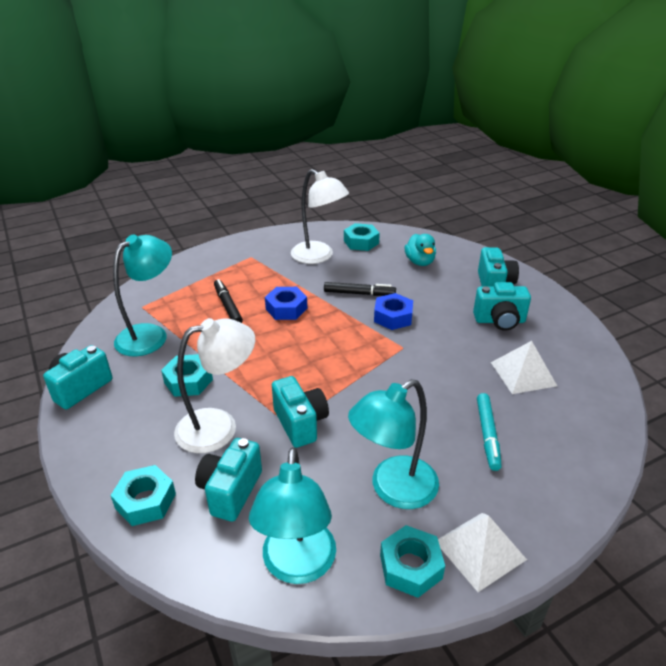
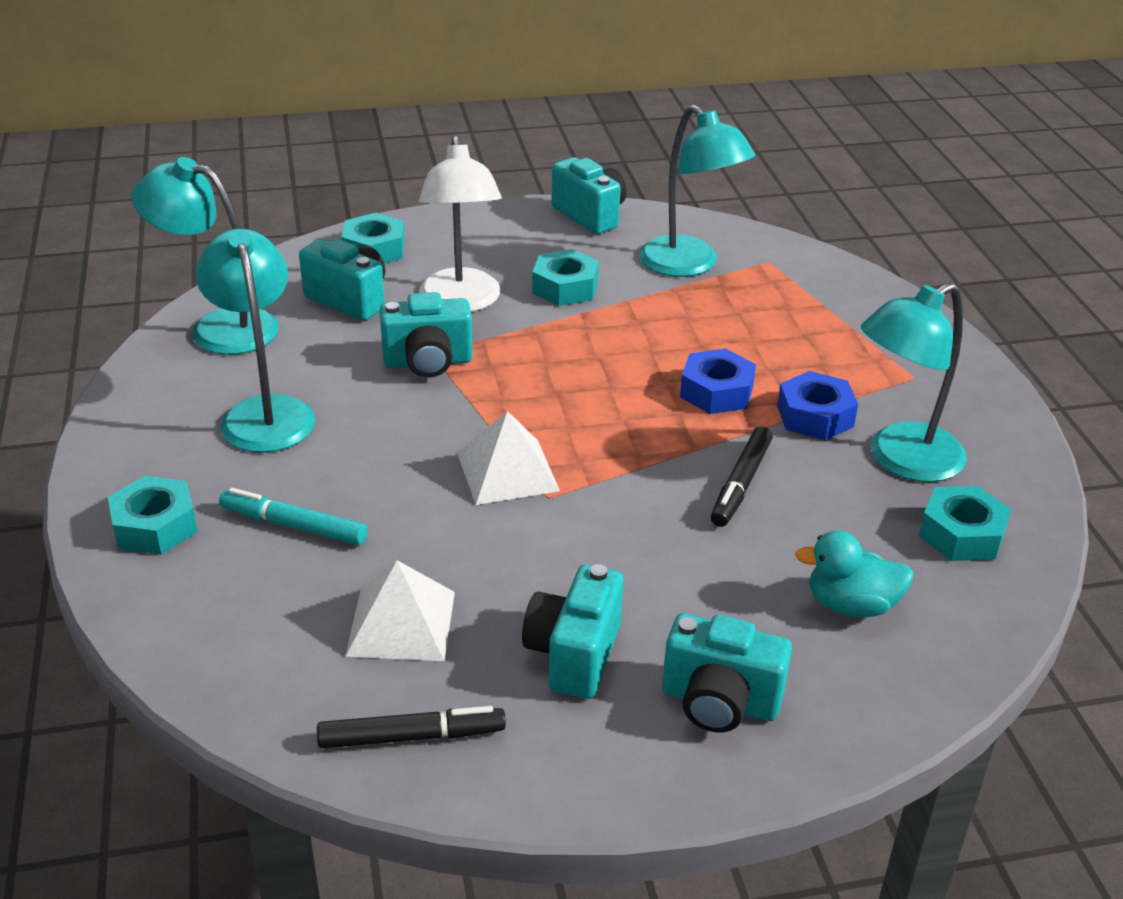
camera: 105 degrees right, 0 degrees up
black marker [214,279,243,323] -> black marker moved to [317,706,506,748]
white lamp [291,169,349,264] -> turquoise lamp [861,282,967,482]
blue nut [374,293,413,330] -> blue nut moved to [777,371,858,440]
turquoise nut [380,525,445,598] -> turquoise nut moved to [108,476,198,555]
white pyramid [438,513,527,592] -> white pyramid moved to [457,411,560,505]

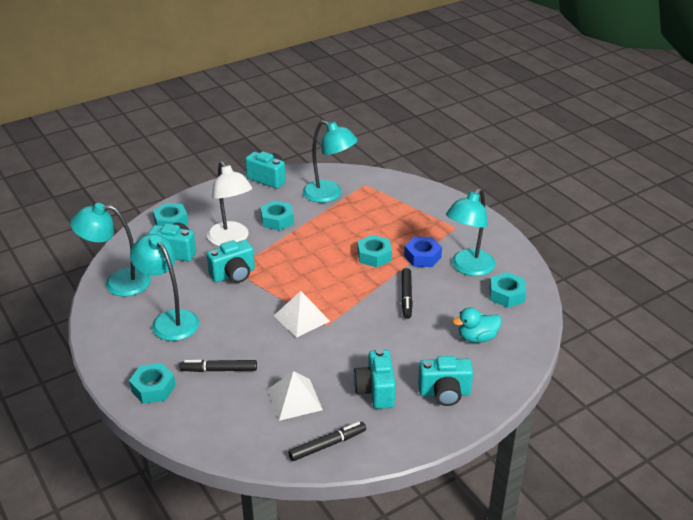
camera: 20 degrees left, 0 degrees up
turquoise marker [219,488,368,545] -> black marker [180,360,257,372]
blue nut [680,349,756,414] -> turquoise nut [357,235,392,268]

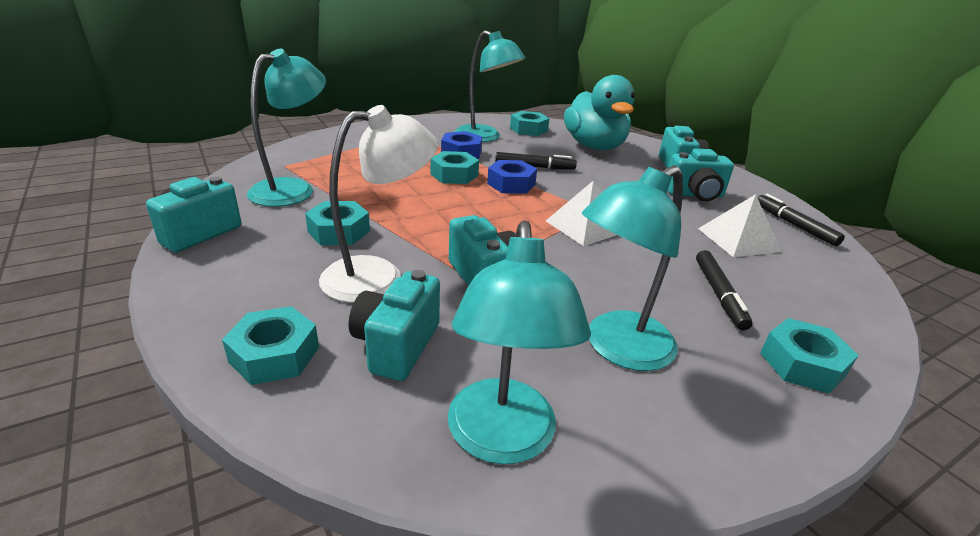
camera: 90 degrees left, 5 degrees down
turquoise duck [453,307,502,343] -> turquoise duck [564,75,635,151], size x1.91
none -> blue nut [487,160,537,194]

